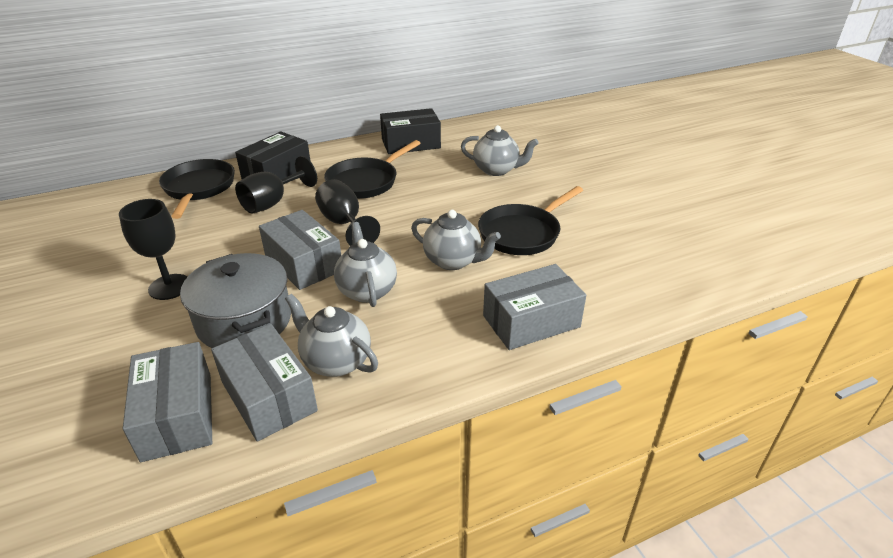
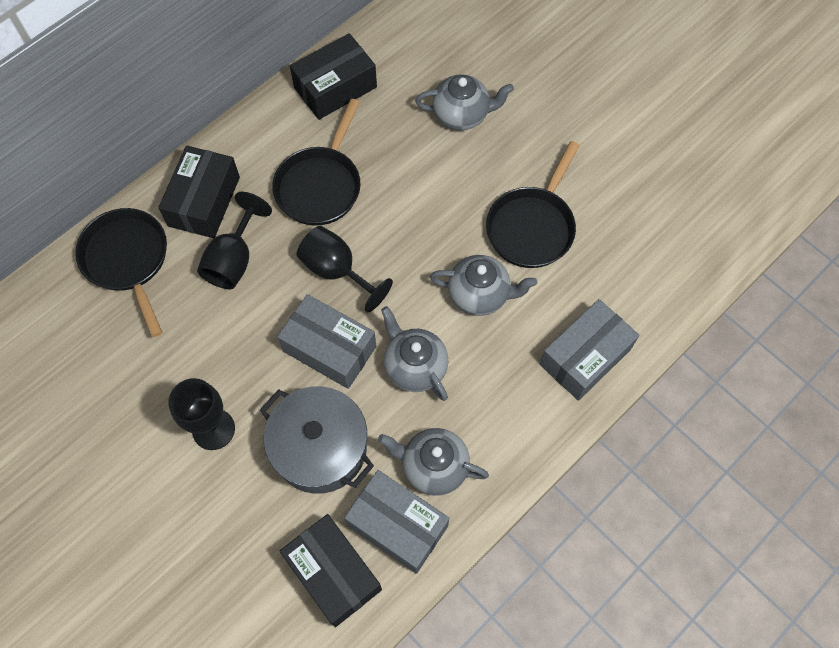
camera: 20 degrees left, 30 degrees up
grey box [123,342,212,462] -> black box [280,514,382,627]

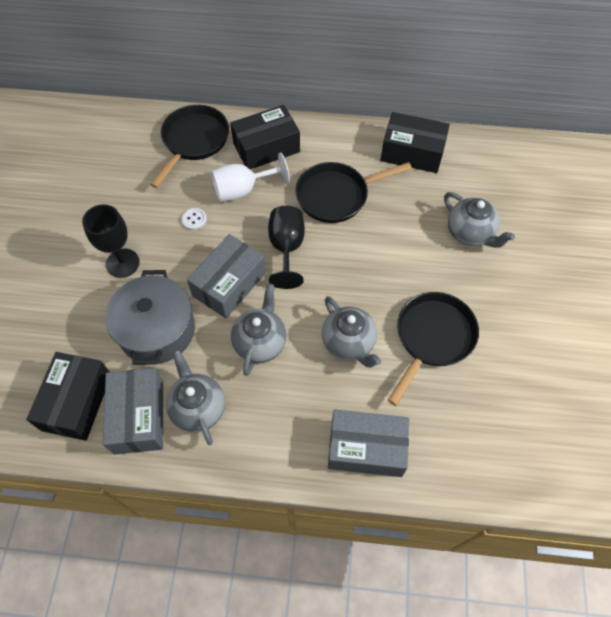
camera: 50 degrees right, 5 degrees down
black goblet [197,192,272,289] -> white goblet [211,152,290,202]
grey box [277,294,376,389] -> grey box turned 45 degrees clockwise [187,234,266,318]
black pan [486,141,580,268] -> black pan turned 135 degrees clockwise [388,292,479,406]
none -> white button [181,208,207,230]

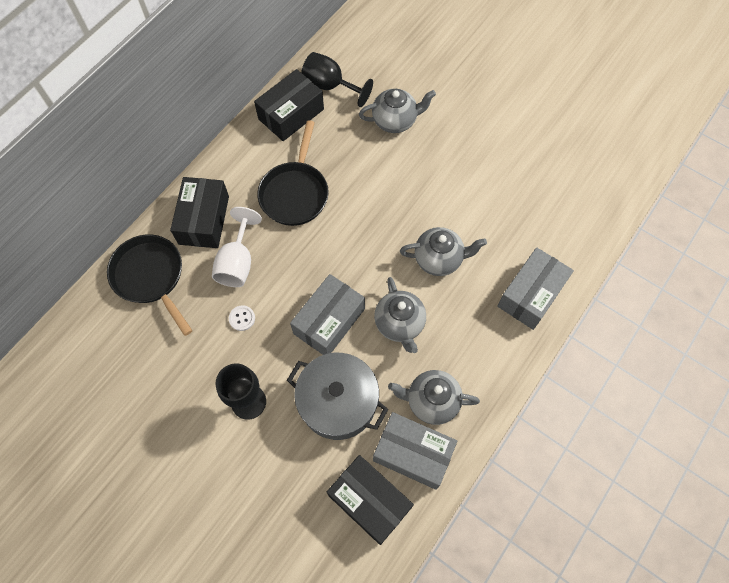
camera: 60 degrees left, 5 degrees up
grey box [187,234,266,318] -> grey box turned 60 degrees clockwise [290,274,365,355]
grey teapot [231,284,287,376] -> grey teapot turned 150 degrees counterclockwise [374,277,426,353]
black goblet [268,206,305,289] -> black goblet moved to [301,52,373,107]
black pan [388,292,479,406] -> none

